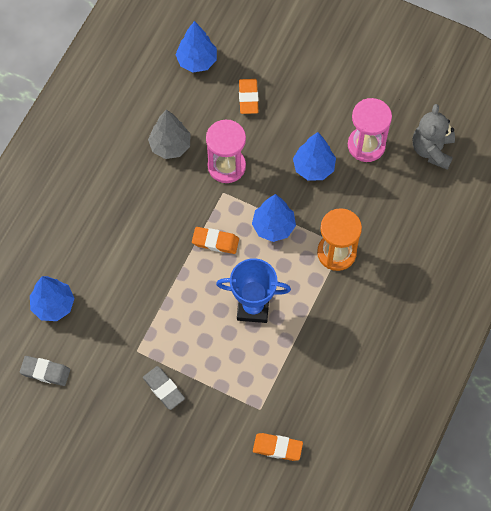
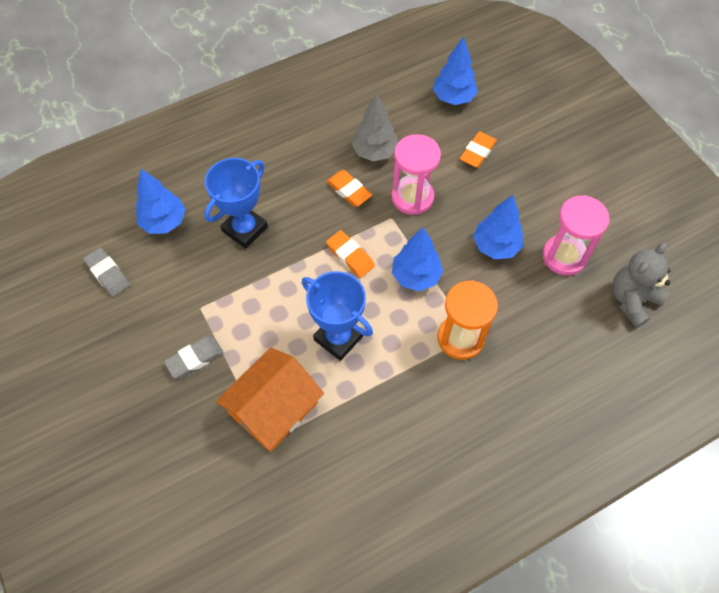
camera: 35 degrees right, 5 degrees down
grey eraser [143,366,185,410] -> grey eraser turned 60 degrees clockwise [164,336,224,378]
orange eraser [253,433,303,461] -> orange eraser moved to [326,170,372,207]
none -> blue trophy [204,158,268,249]
none -> orange house [216,348,324,452]

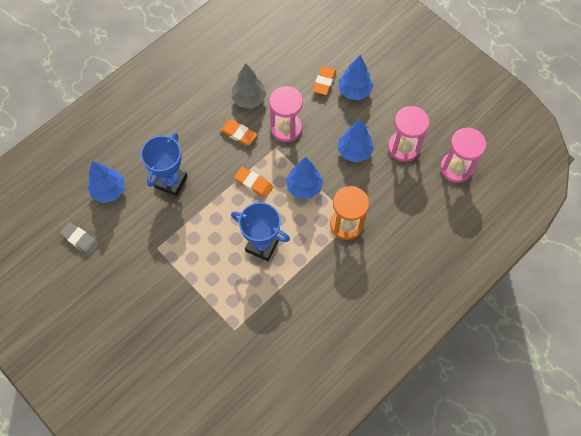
camera: 15 degrees left, 5 degrees up
grey eraser [164,336,224,378] -> none
orange house [216,348,324,452] -> none
blue tree [433,36,478,105] -> blue tree moved to [338,55,373,100]
grey teddy bear [612,243,671,328] -> pink hourglass [440,128,486,183]

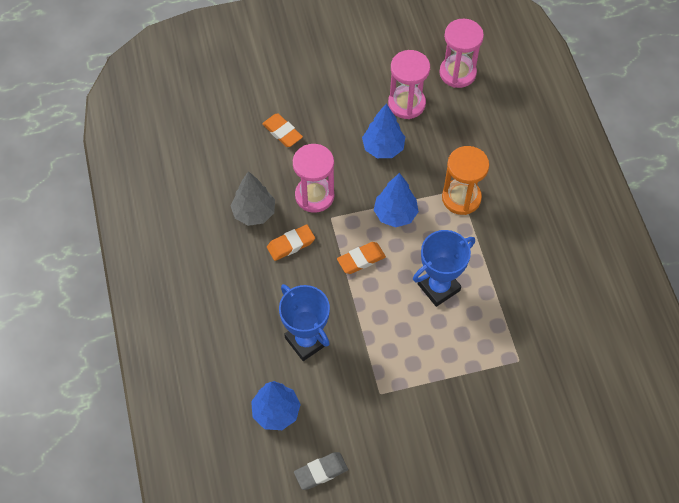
camera: 60 degrees left, 5 degrees down
blue tree [338,55,373,100] -> none

